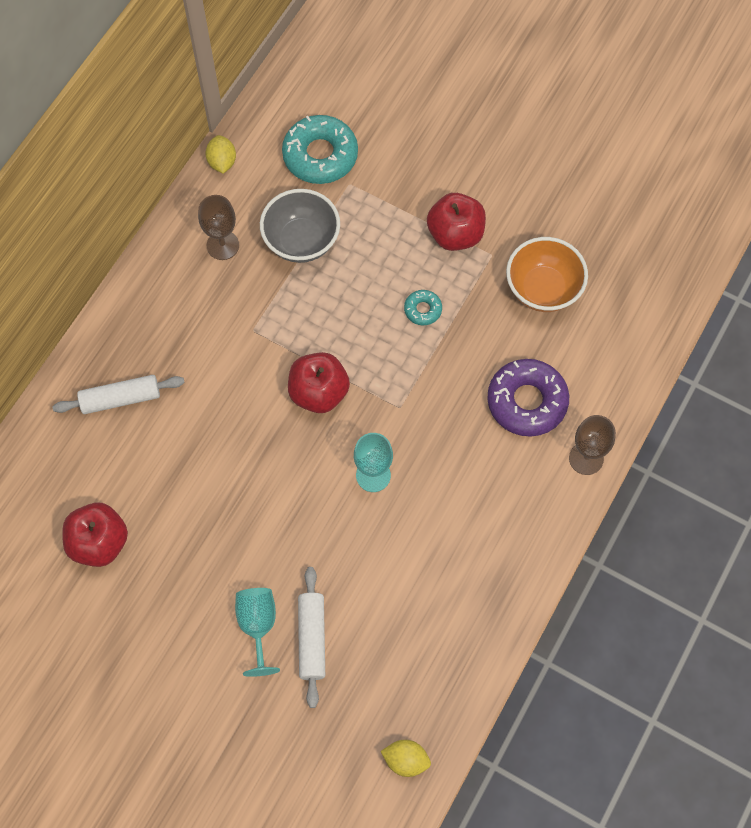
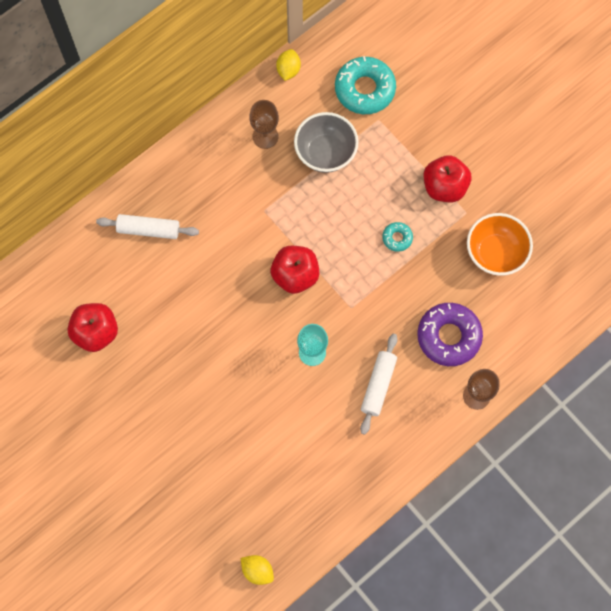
camera: 20 degrees right, 5 degrees up
turquoise goblet [235,588,280,677] -> none
white rolling pin [298,567,325,708] -> white rolling pin moved to [360,334,397,435]

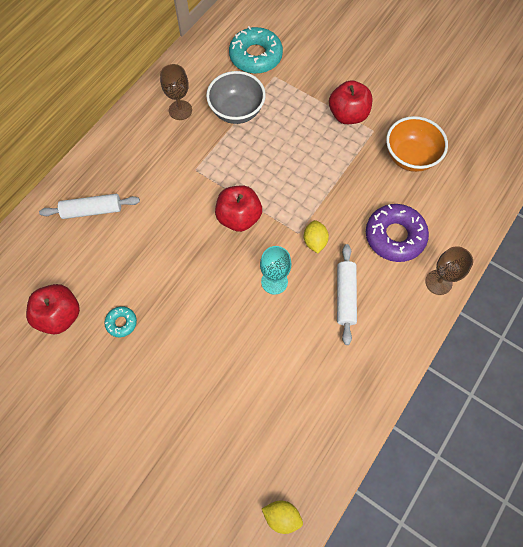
camera: 15 degrees left, 5 degrees down
yellow lemon [276,49,301,81] -> yellow lemon moved to [304,220,329,253]
turquoise donut [382,222,413,252] -> turquoise donut moved to [104,306,137,337]

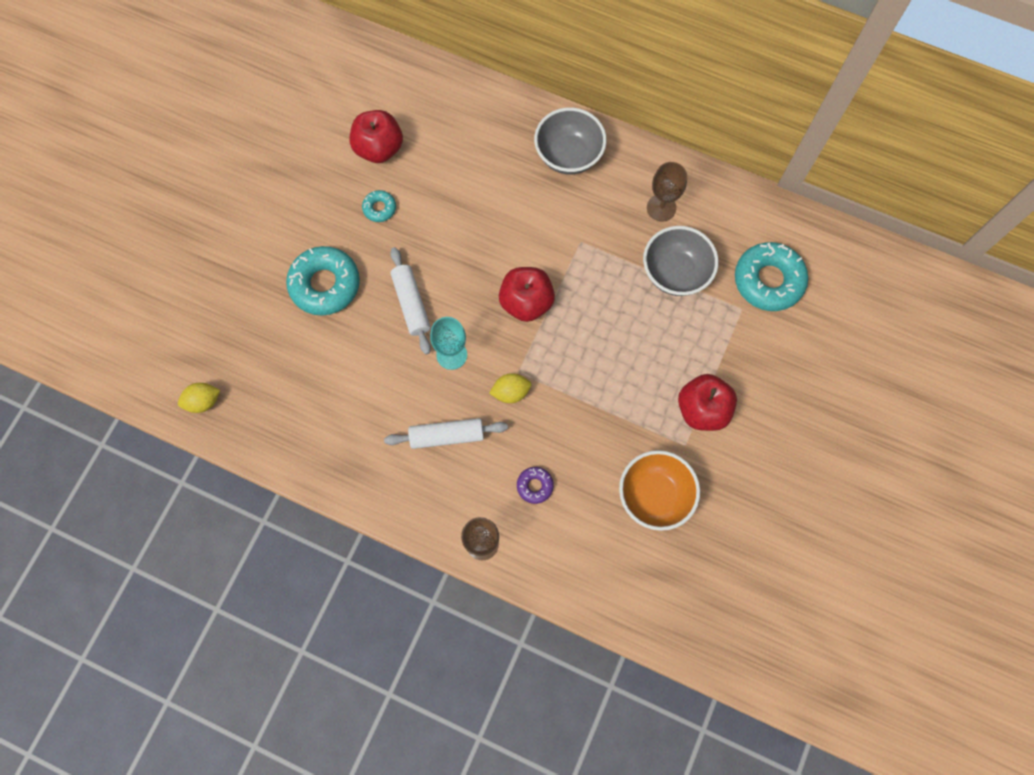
camera: 80 degrees right, 5 degrees up
white rolling pin [39,194,140,219] -> white rolling pin moved to [390,247,431,355]
yellow lemon [262,501,303,534] -> yellow lemon turned 60 degrees clockwise [178,383,220,413]
purple donut [366,204,429,262] -> purple donut [517,467,554,504], size x0.48
none -> turquoise donut [286,246,360,315]
none -> grey bowl [534,107,607,174]

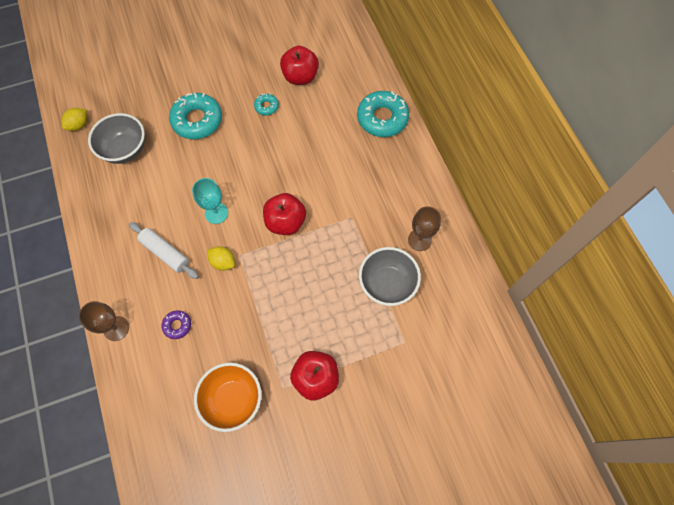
camera: 45 degrees right, 5 degrees down
yellow lemon [178,383,220,413] -> yellow lemon turned 75 degrees counterclockwise [61,108,87,131]
white rolling pin [390,247,431,355] -> none
grey bowl [534,107,607,174] -> grey bowl moved to [88,113,145,164]
turquoise donut [735,242,808,311] -> turquoise donut moved to [357,91,409,137]

